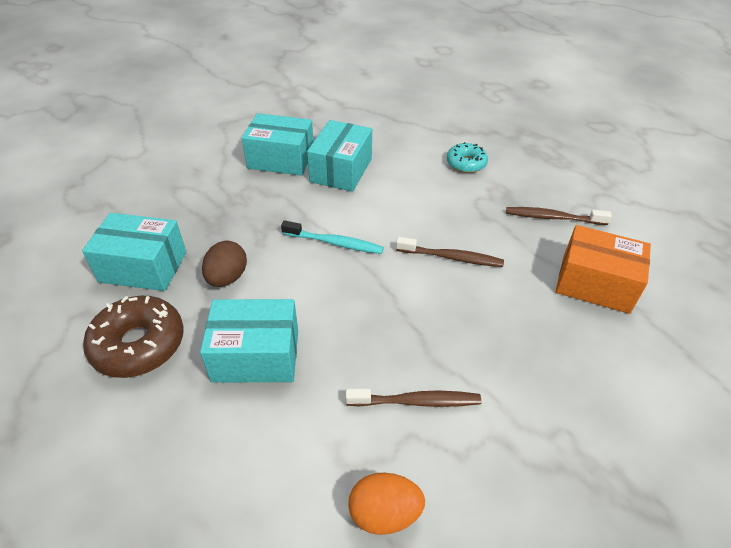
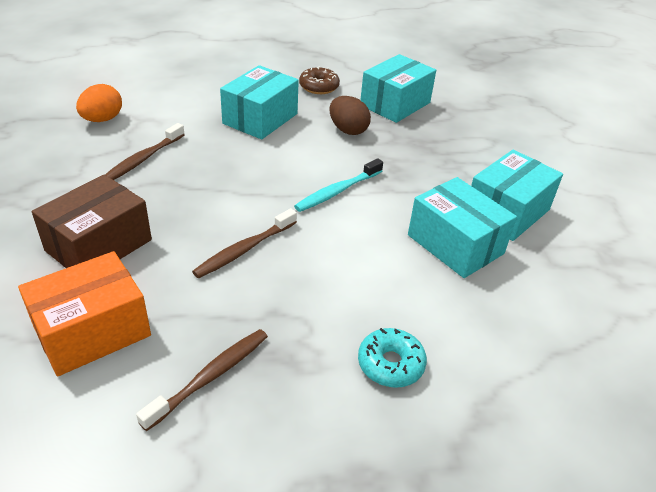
camera: 120 degrees right, 5 degrees down
brown donut [83,296,184,378] -> brown donut [299,67,340,94], size x0.61
none -> brown box [32,174,152,268]

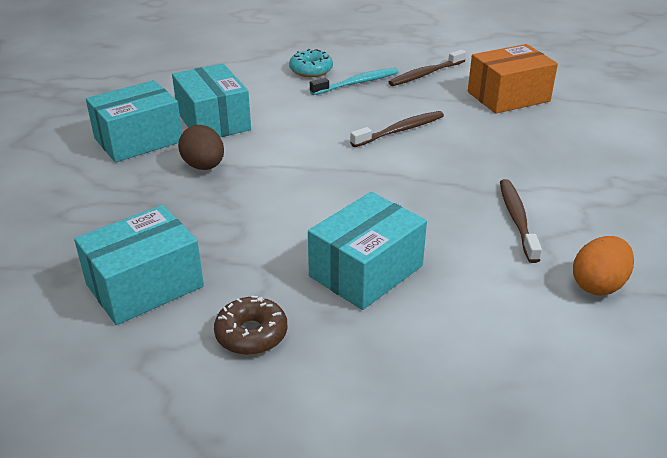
camera: 165 degrees left, 5 degrees down
brown box [32,174,152,268] -> none
brown toothbrush [105,123,185,180] -> brown toothbrush turned 45 degrees counterclockwise [500,179,542,263]
turquoise toothbrush [294,158,383,212] -> turquoise toothbrush moved to [310,68,399,95]
brown egg [330,96,371,135] -> brown egg moved to [178,125,224,170]

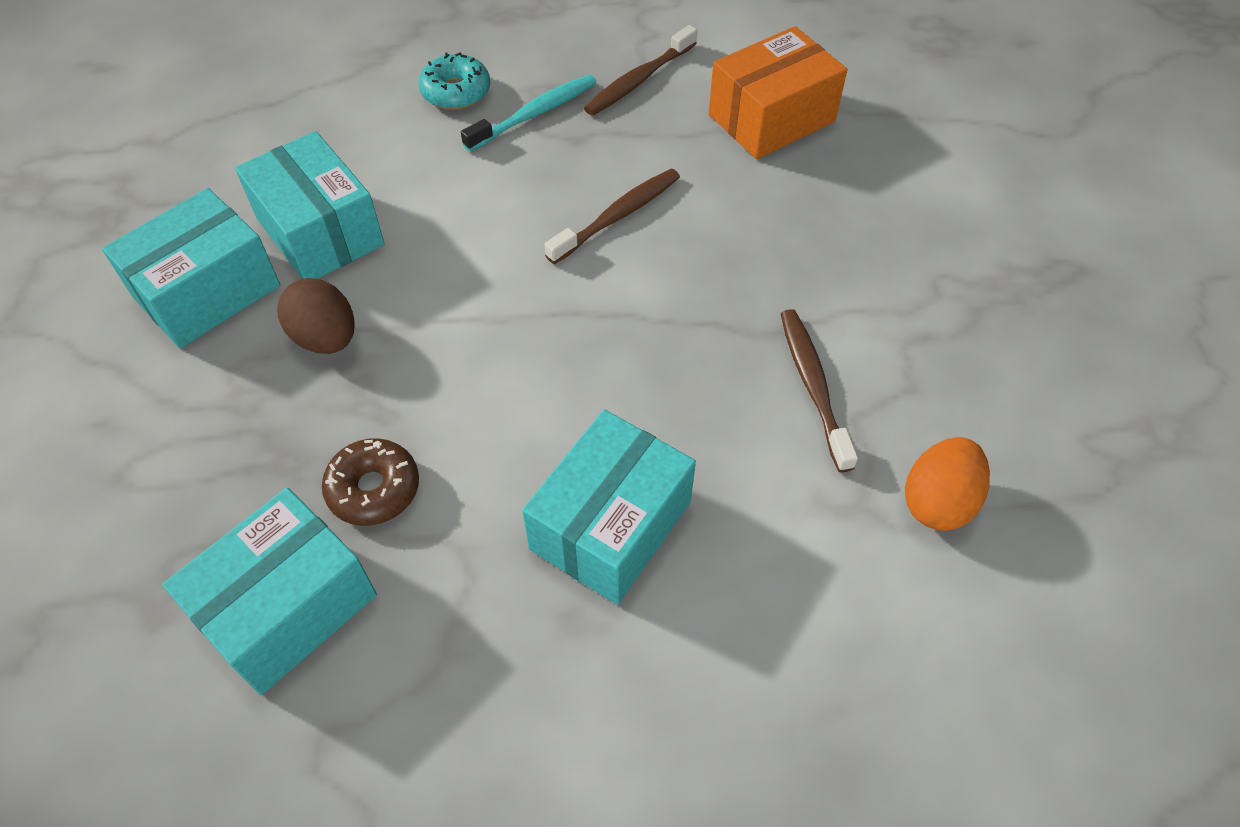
camera: 10 degrees left, 20 degrees up
brown donut [214,296,288,355] -> brown donut moved to [322,438,419,526]

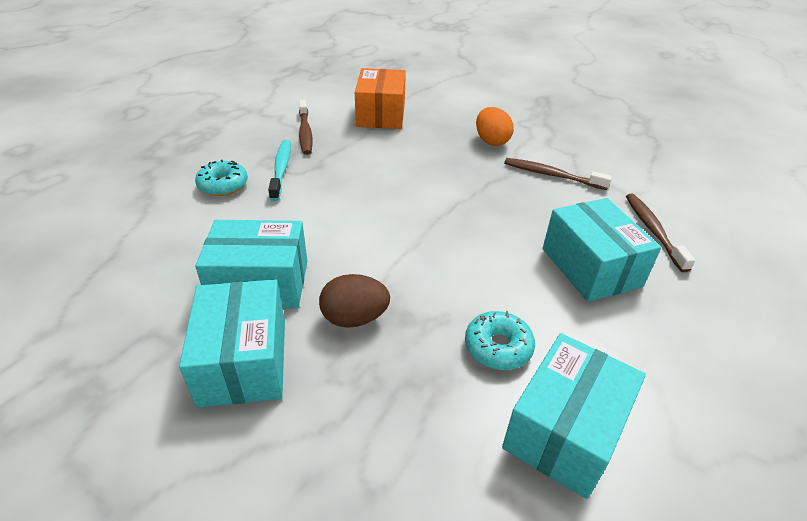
camera: 55 degrees left, 15 degrees down
turquoise box [162,487,377,695] -> turquoise box turned 45 degrees clockwise [502,333,646,499]
brown donut [322,438,419,526] -> turquoise donut [465,311,535,370]
brown toothbrush [544,169,680,264] -> brown toothbrush moved to [626,194,695,272]
orange egg [905,437,990,531] -> orange egg moved to [476,107,514,146]

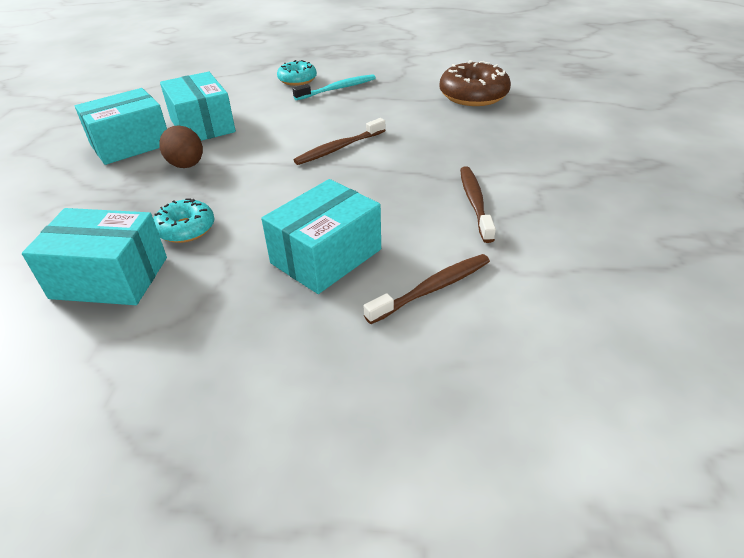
camera: 65 degrees right, 0 degrees up
brown toothbrush [299,100,313,155] -> brown toothbrush moved to [294,118,386,165]
orange box [355,68,406,129] -> brown donut [439,60,511,106]
orange egg [476,107,514,146] -> none

